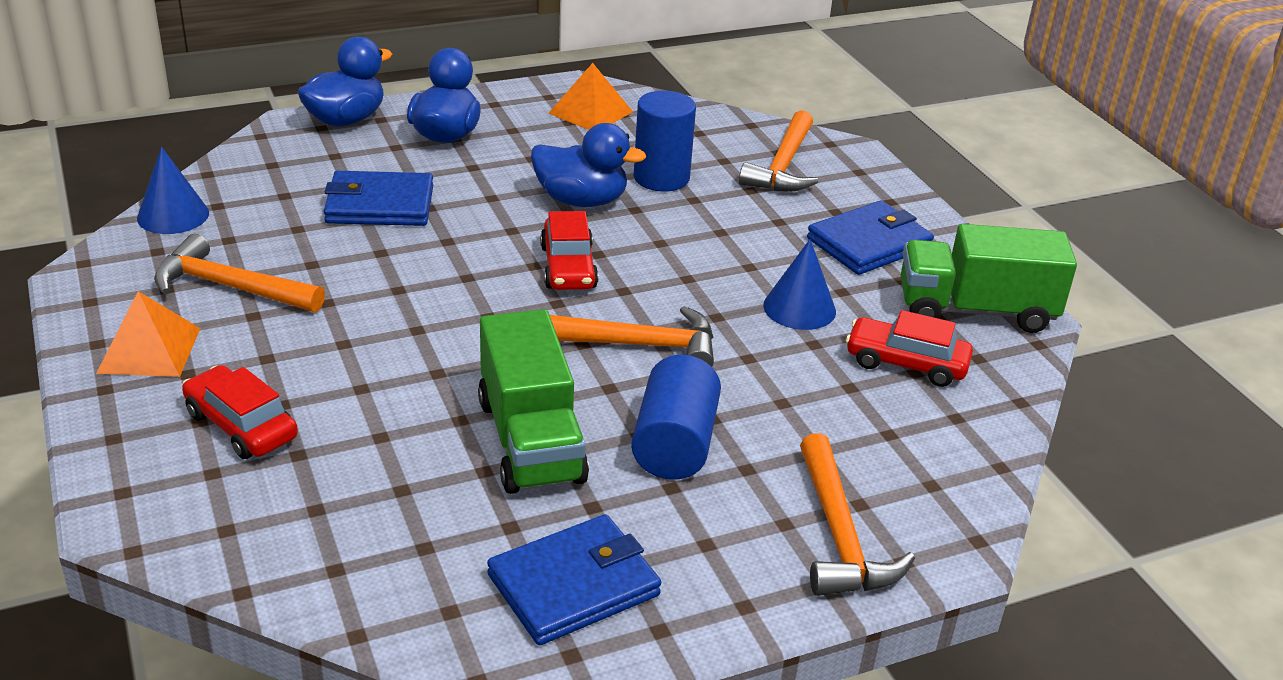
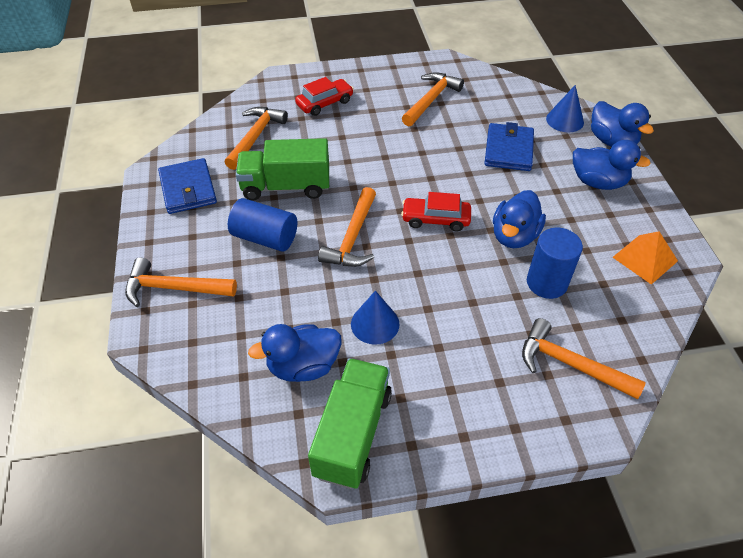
camera: 105 degrees right, 15 degrees up
orange pyramid [96,291,200,377] -> none
blue cone [137,147,209,234] -> blue cone moved to [546,85,584,132]
blue wallet [807,200,934,275] -> none
red car [846,310,973,387] -> blue duck [248,324,341,382]
none -> orange hammer [224,107,288,170]

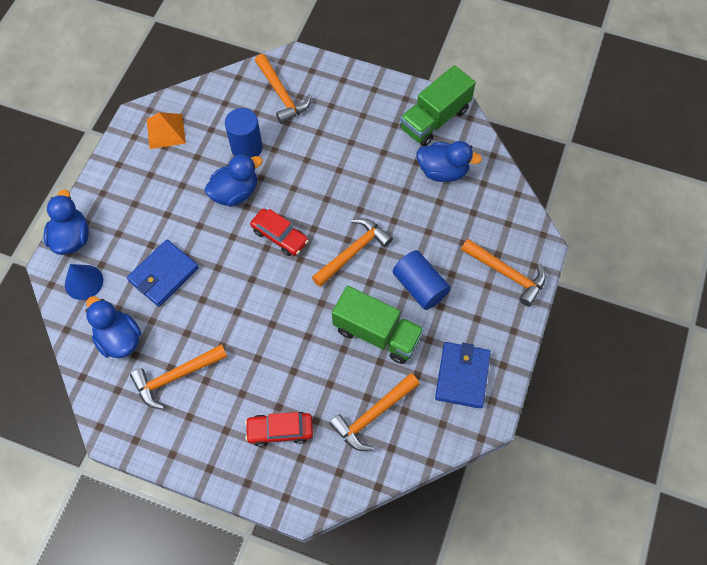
camera: 150 degrees left, 15 degrees up
blue cone [351,291,400,345] -> none
blue duck [573,140,651,190] -> blue duck moved to [85,296,141,358]

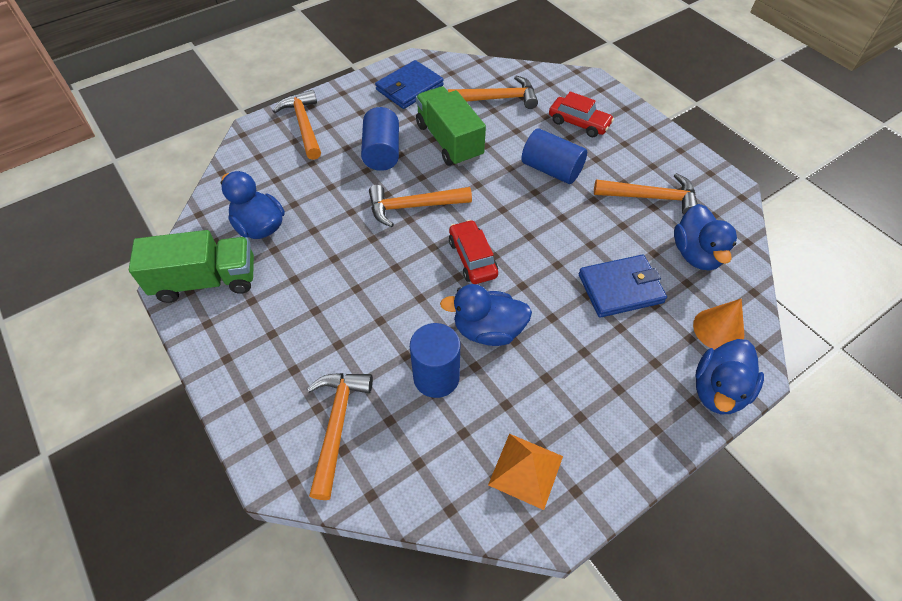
camera: 145 degrees left, 10 degrees down
blue cone [65,264,103,300] -> orange cone [693,299,744,350]
none -> blue cylinder [521,128,587,184]

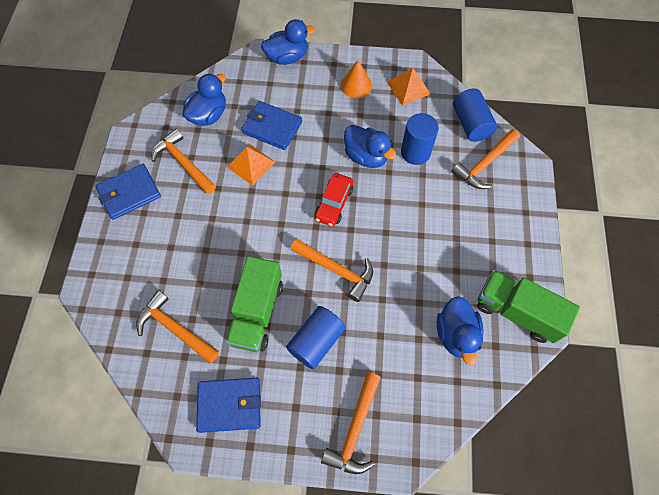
camera: 140 degrees left, 10 degrees up
blue cylinder [521,128,587,184] -> blue cylinder moved to [453,88,497,142]
red car [549,91,614,137] -> none
orange cone [693,299,744,350] -> orange cone moved to [340,60,372,98]
none -> blue wallet [96,164,161,220]
none -> orange pyramid [227,144,276,186]

